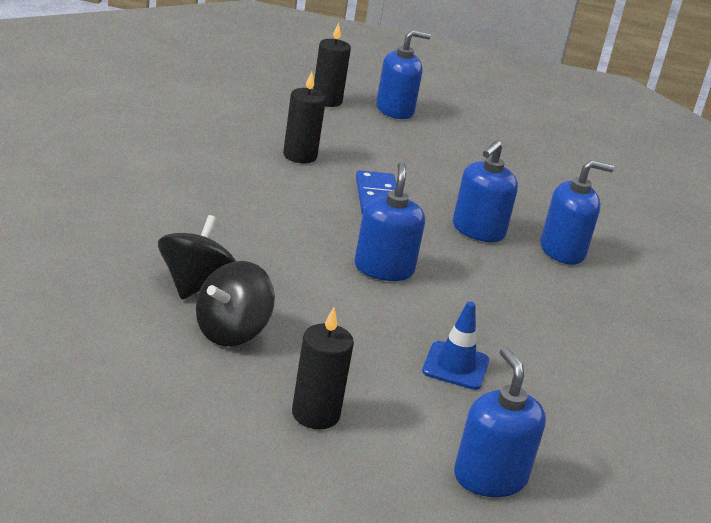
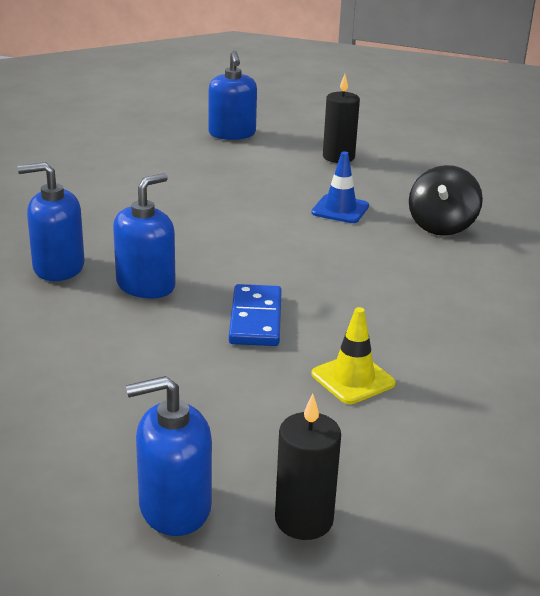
camera: 170 degrees left, 0 degrees up
black spinning top [196,261,275,346] -> none
black candle [283,71,326,163] -> yellow traffic cone [312,307,395,404]
blue soap dispenser [354,162,425,281] -> none
blue traffic cone [422,301,489,390] -> blue traffic cone moved to [311,151,369,223]

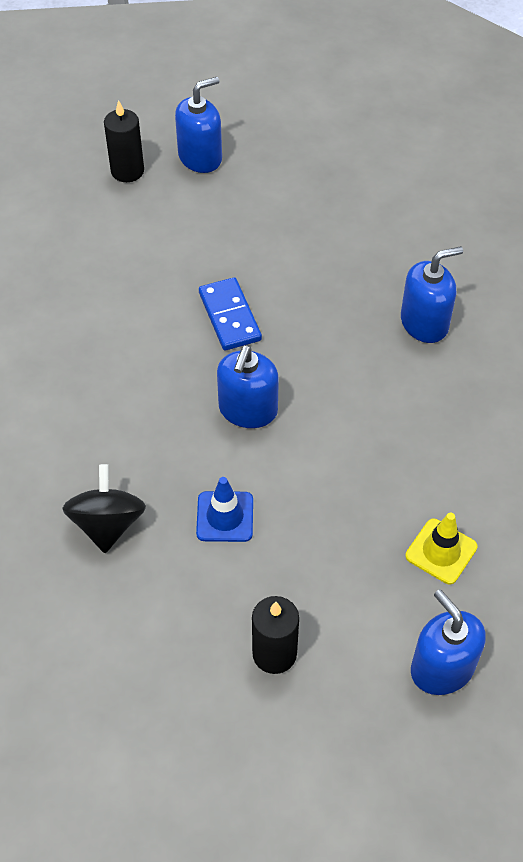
camera: 160 degrees right, 25 degrees up
blue soap dispenser [113,173,176,299] -> blue soap dispenser moved to [217,345,279,428]
yellow traffic cone [312,307,395,404] -> yellow traffic cone moved to [405,512,478,584]

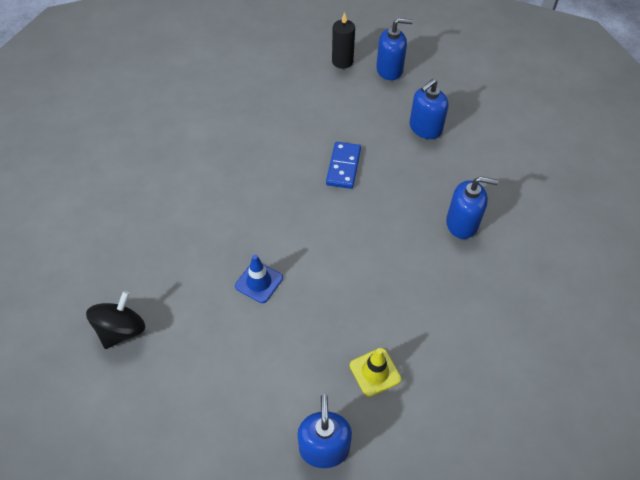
camera: 30 degrees right, 0 degrees up
black spinning top [62,464,146,553] -> black spinning top moved to [86,291,145,349]
blue soap dispenser [217,345,279,428] -> blue soap dispenser moved to [409,79,449,139]
black candle [252,596,299,674] -> none

